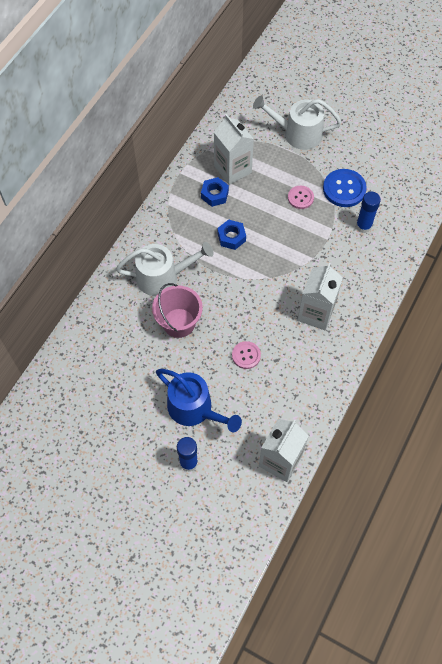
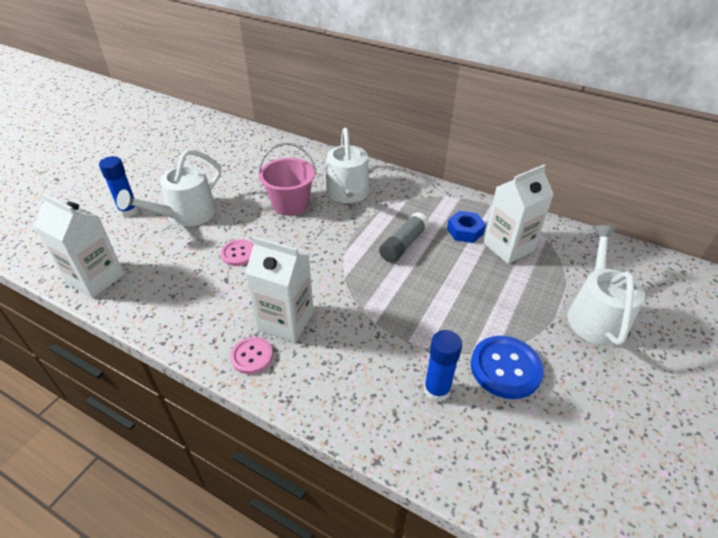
camera: 90 degrees right, 20 degrees down
blue watering can [156,369,242,432] -> white watering can [117,149,221,227]
blue nut [218,219,246,250] -> grey glue stick [379,212,429,262]
pink button [288,186,314,209] -> pink button moved to [230,337,273,374]

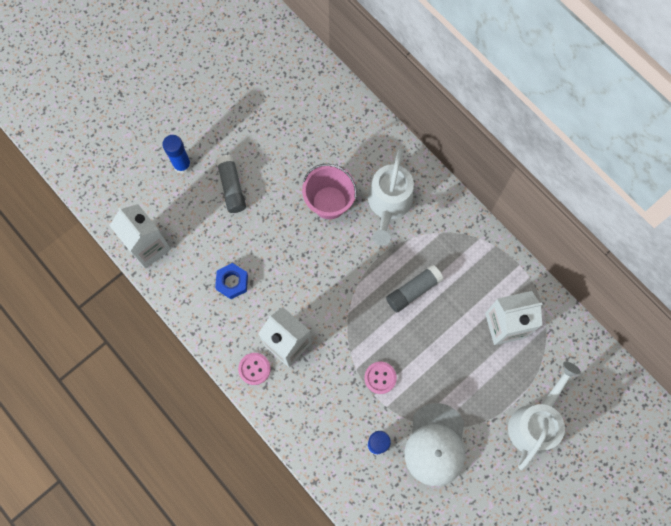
camera: 20 degrees right, 30 degrees up
white watering can [117,149,221,227] -> grey glue stick [216,155,246,213]
pink button [221,240,254,266] -> pink button moved to [364,362,397,394]
blue nut [447,211,486,243] -> blue nut moved to [215,263,248,299]
blue button [471,336,544,399] -> white cap [404,403,465,486]

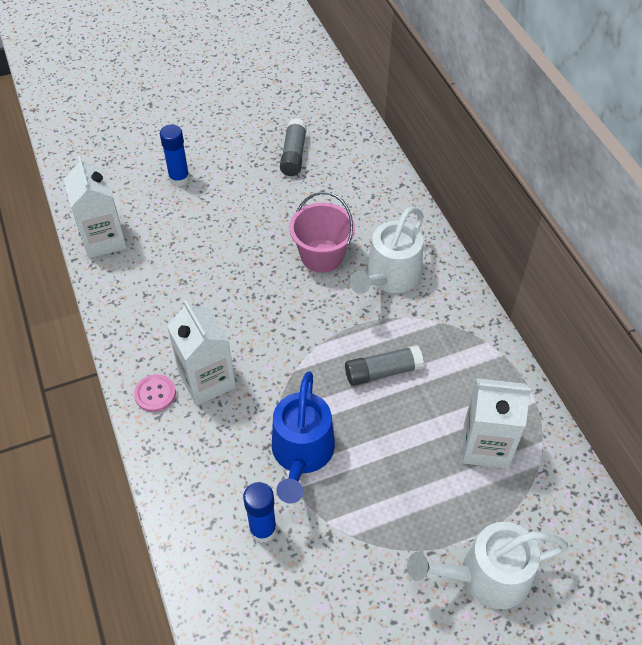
camera: 20 degrees right, 20 degrees down
blue nut [215,263,248,299] -> none
grey glue stick [216,155,246,213] -> grey glue stick moved to [280,118,307,176]
pink button [364,362,397,394] -> blue watering can [272,371,335,503]
white cap [404,403,465,486] -> none
white watering can [508,362,581,470] -> white watering can turned 150 degrees counterclockwise [407,522,568,609]

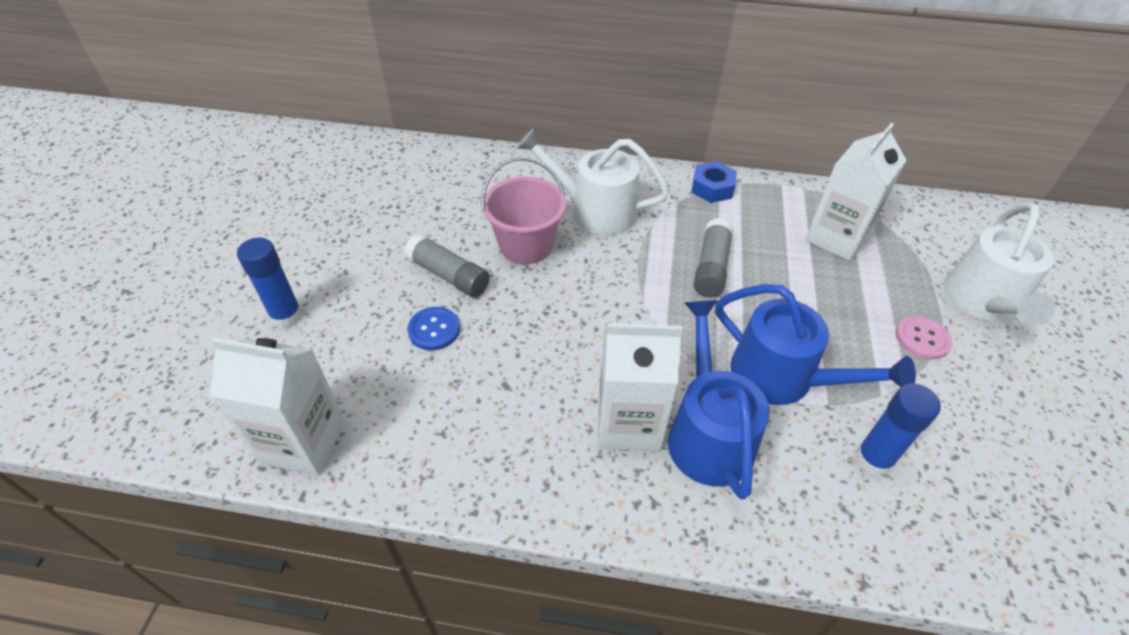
camera: 60 degrees left, 5 degrees down
pink button [134,374,176,412] -> pink button moved to [896,316,952,360]
grey glue stick [280,118,307,176] -> grey glue stick moved to [404,234,490,298]
white watering can [350,207,424,294] -> white watering can turned 135 degrees clockwise [516,128,670,235]
none -> blue button [407,307,460,350]
none -> blue watering can [668,300,769,499]
none -> blue nut [691,161,737,203]

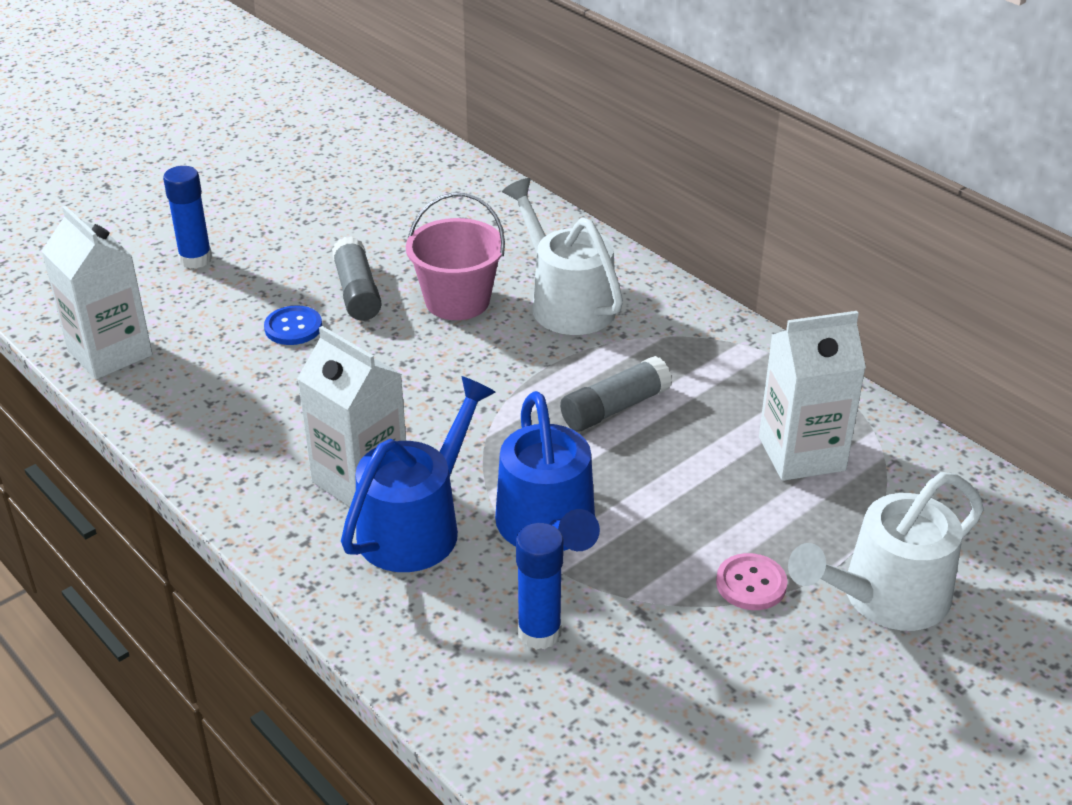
camera: 40 degrees right, 10 degrees down
blue nut [691,161,737,203] -> none

